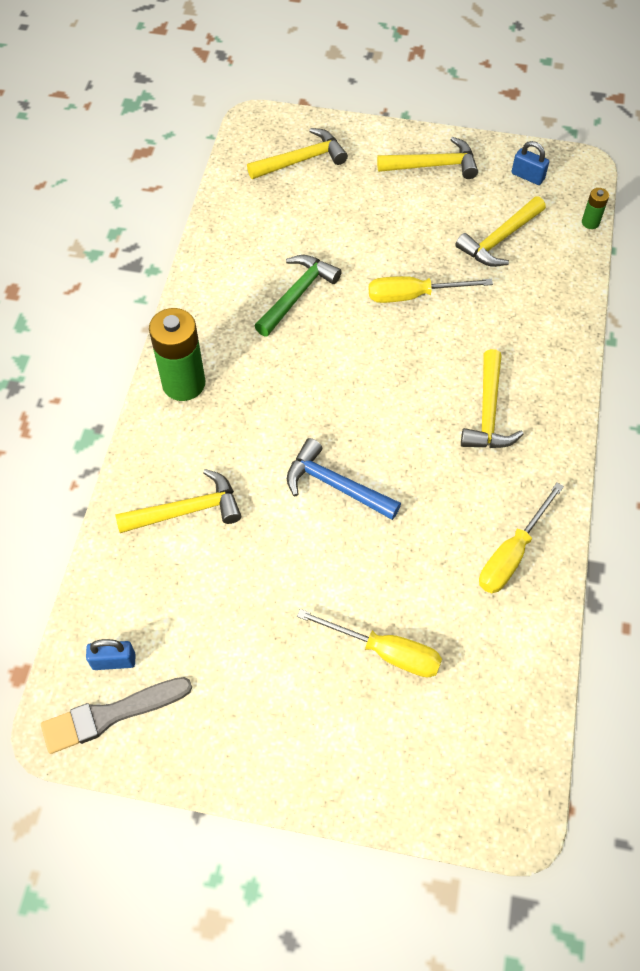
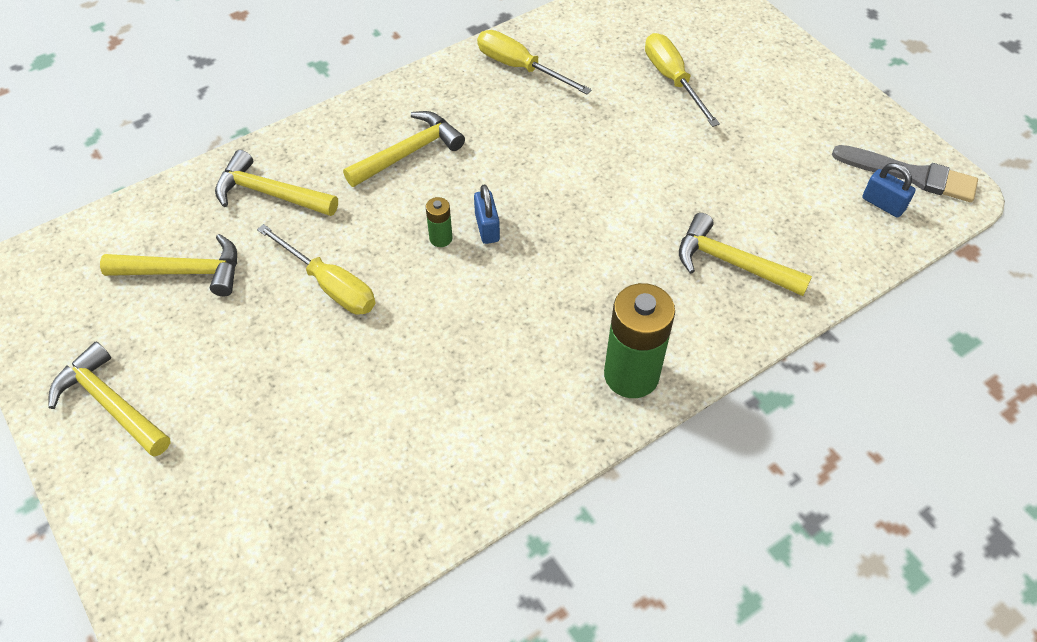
camera: 135 degrees left, 5 degrees down
yellow hammer [247,128,348,179] -> yellow hammer moved to [215,150,338,216]
green hammer [255,255,342,337] -> none
blue hammer [287,438,401,520] -> none
yellow screwdriver [479,483,564,593] -> yellow screwdriver turned 135 degrees counterclockwise [477,30,592,95]
blue padlock [511,141,549,185] -> blue padlock moved to [474,184,500,244]
green battery [582,188,609,229] -> green battery moved to [426,197,453,247]

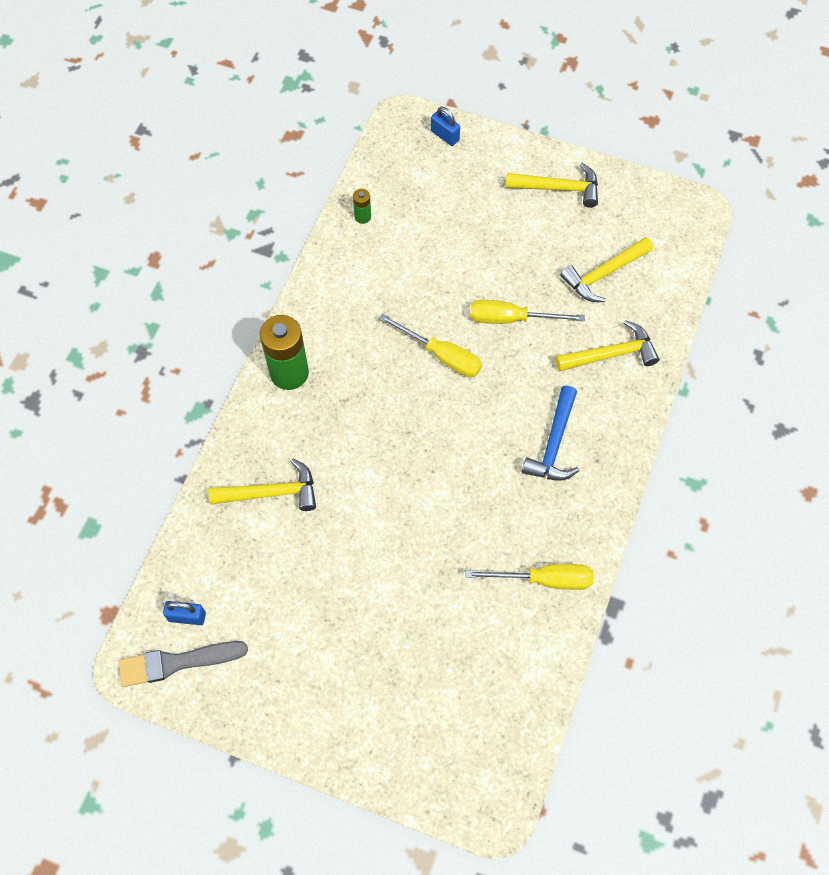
camera: 145 degrees right, 10 degrees up
yellow hammer [343,111,465,187] -> blue hammer [522,386,579,481]
green battery [426,197,453,247] -> green battery moved to [353,189,371,224]
blue padlock [474,184,500,244] -> blue padlock moved to [431,107,460,146]
yellow screwdriver [645,33,720,127] -> yellow screwdriver moved to [379,313,482,377]

